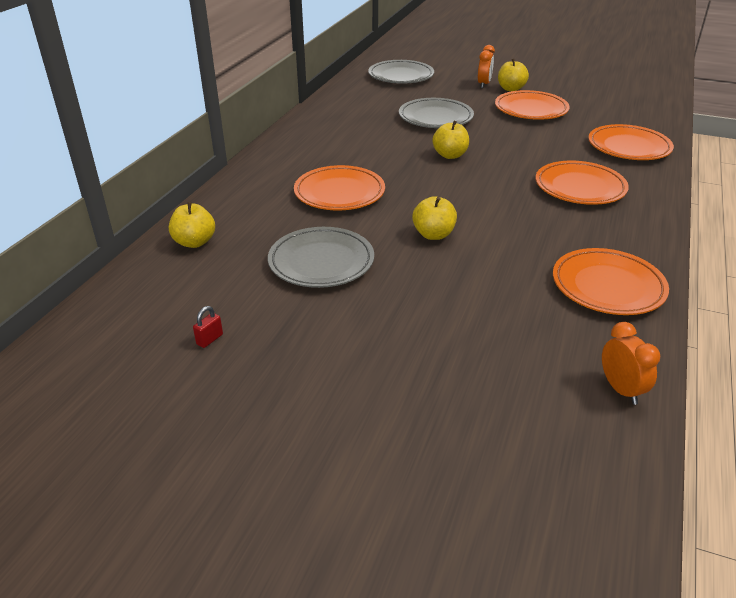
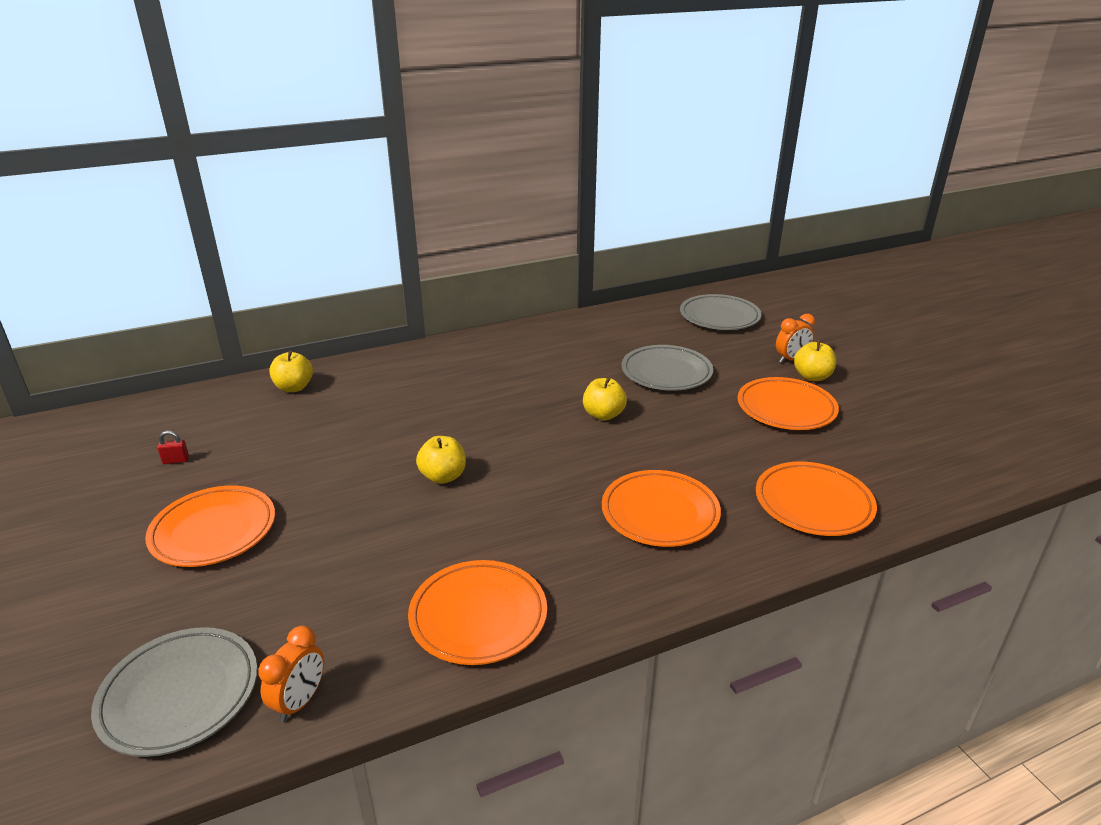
camera: 45 degrees right, 5 degrees down
grey plate [268,227,374,288] -> grey plate moved to [91,627,257,757]
orange plate [294,165,385,210] -> orange plate moved to [145,486,275,567]

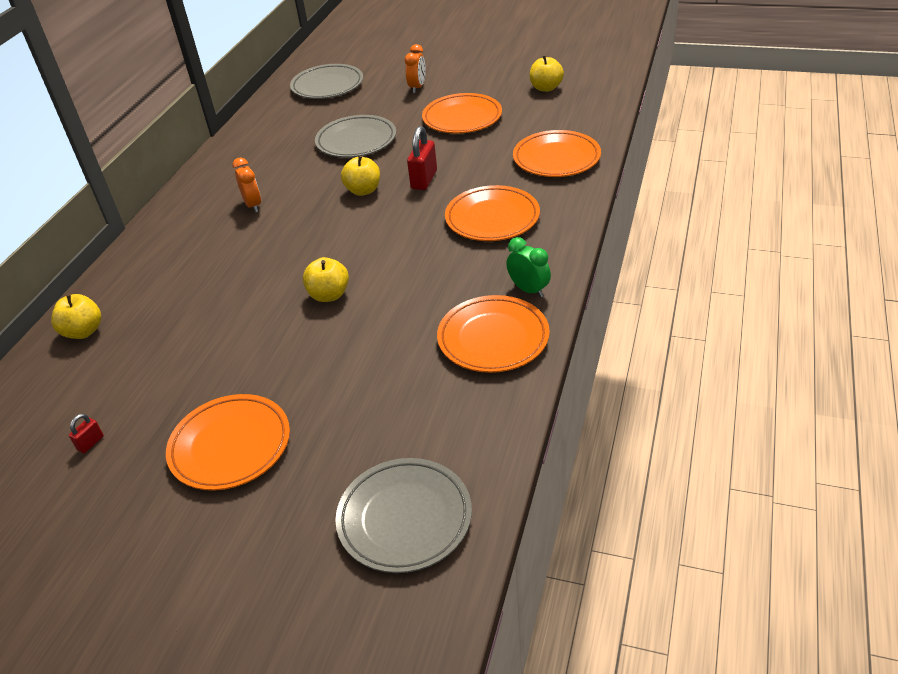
camera: 45 degrees left, 10 degrees up
orange clock [258,626,324,722] -> orange clock moved to [232,157,261,213]
yellow apple [794,340,836,381] -> yellow apple moved to [530,55,564,92]
none -> red padlock [407,126,437,190]
none -> green clock [506,237,551,298]

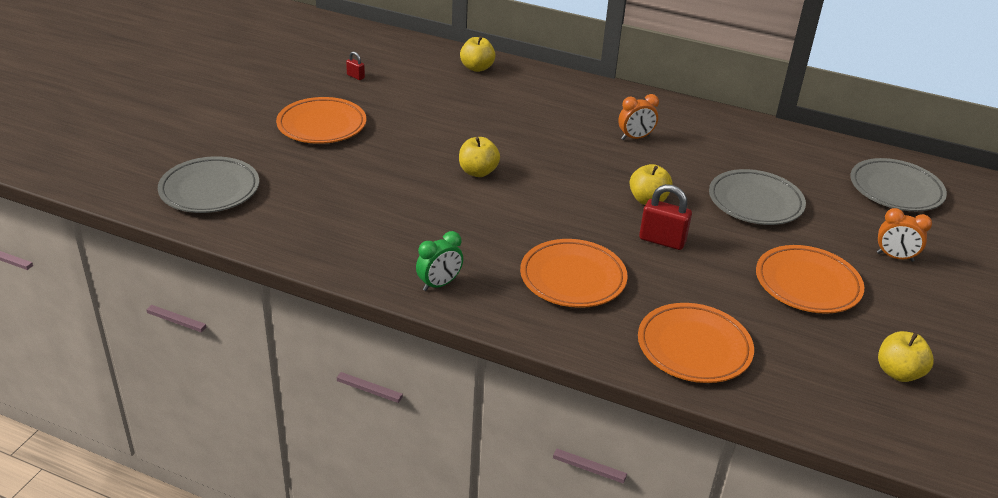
camera: 90 degrees right, 5 degrees down
orange plate [437,295,550,373] -> none

